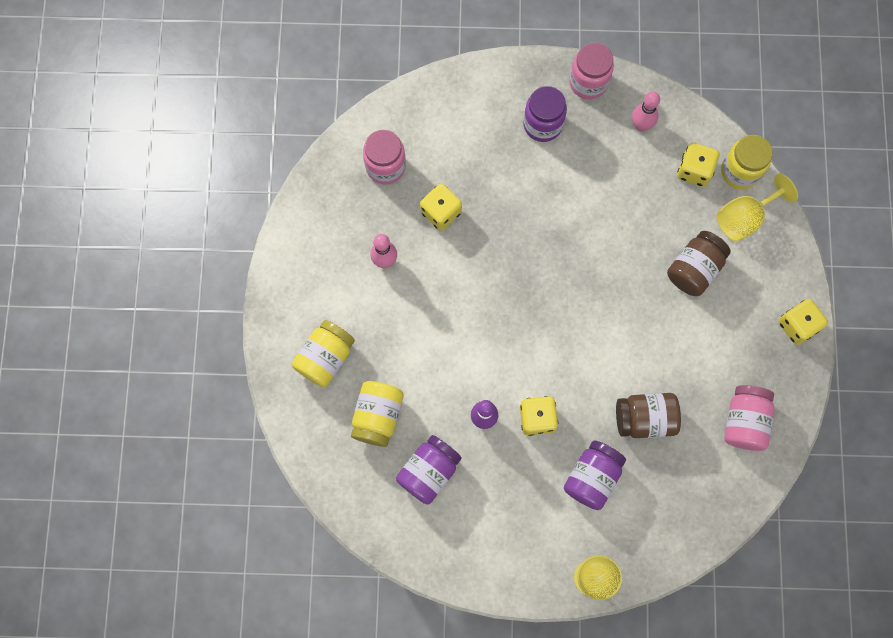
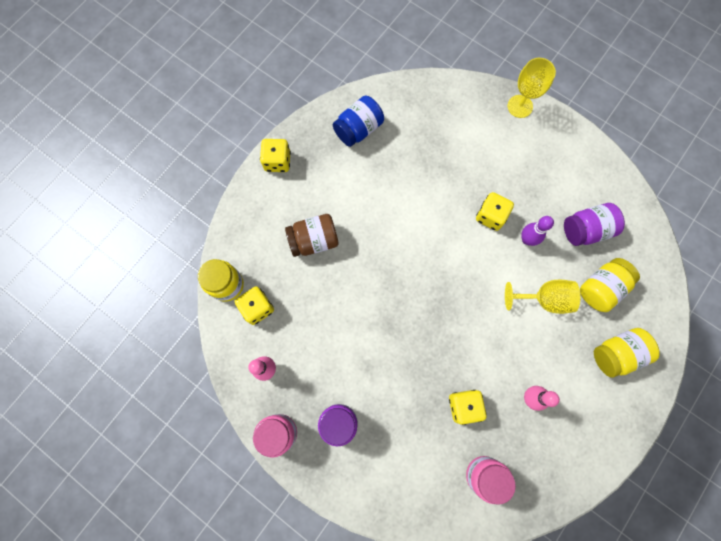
camera: 145 degrees left, 0 degrees up
purple jar [564,441,626,510] -> none
brown jar [616,393,681,438] -> none
yellow goblet [716,174,798,241] -> yellow goblet moved to [505,280,580,314]
pink jar [724,385,775,451] -> blue jar [333,96,384,147]

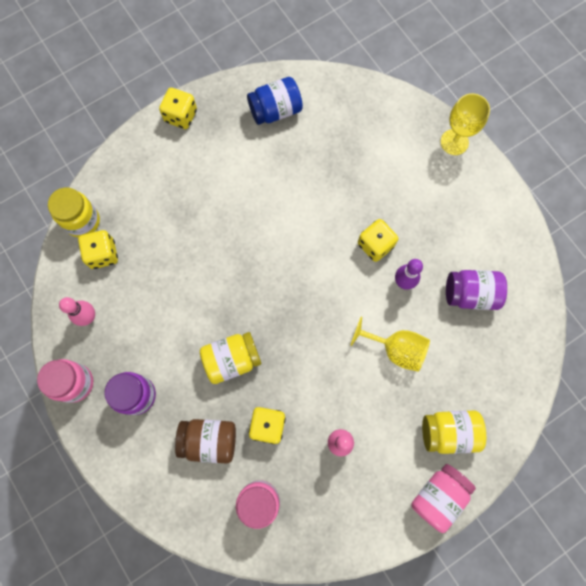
camera: 20 degrees right, 0 degrees up
brown jar [285,214,338,257] -> brown jar moved to [175,419,236,464]
yellow jar [580,258,640,312] -> yellow jar moved to [200,332,261,384]
none -> pink jar [411,464,476,533]

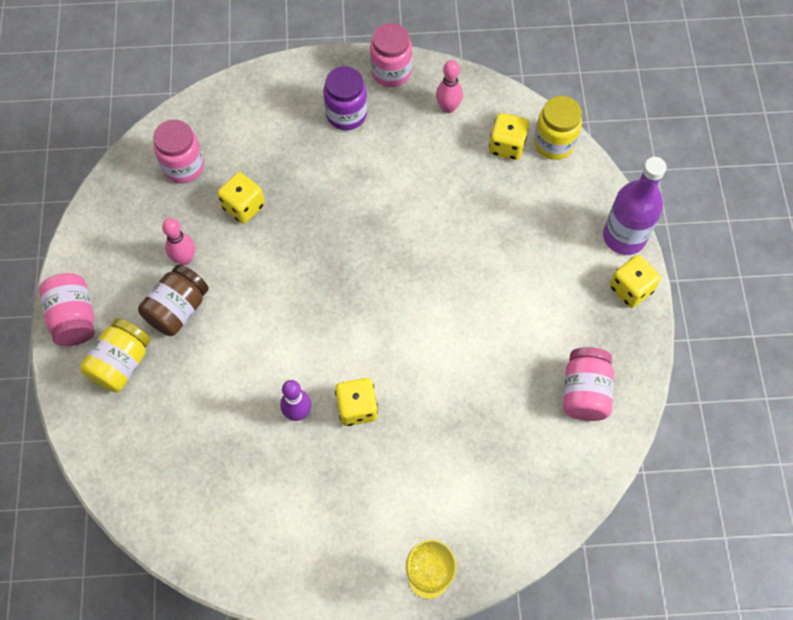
camera: 120 degrees right, 10 degrees down
brown jar [175,419,236,464] -> brown jar moved to [138,264,209,336]
yellow jar [200,332,261,384] -> none
blue jar [247,77,303,125] -> pink jar [563,347,614,421]
yellow goblet [350,316,430,372] -> none
purple jar [446,270,507,310] -> none
none -> purple bottle [603,157,667,255]

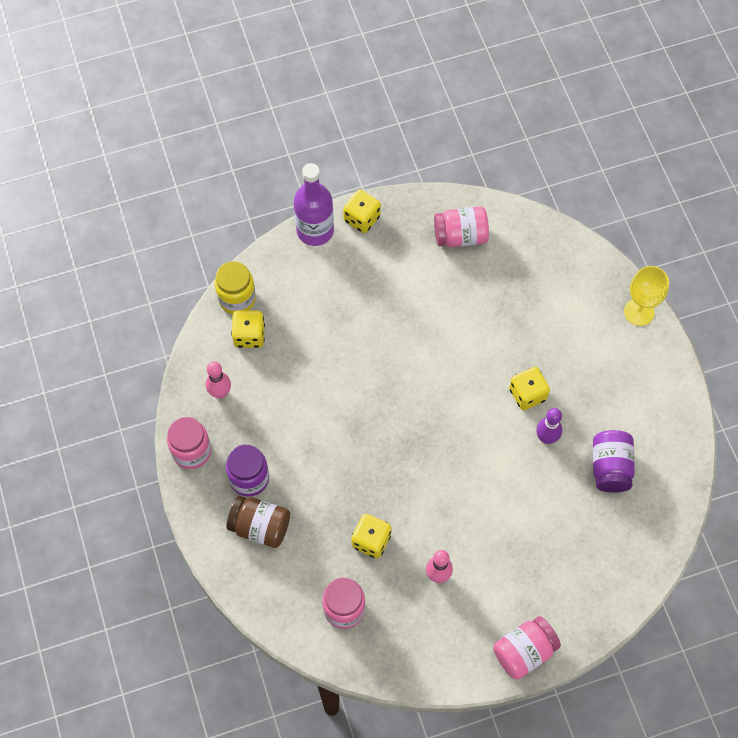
camera: 105 degrees left, 0 degrees up
yellow jar [80,318,151,393] -> none
brown jar [138,264,209,336] -> brown jar moved to [227,496,290,548]
none -> purple jar [593,430,635,493]

